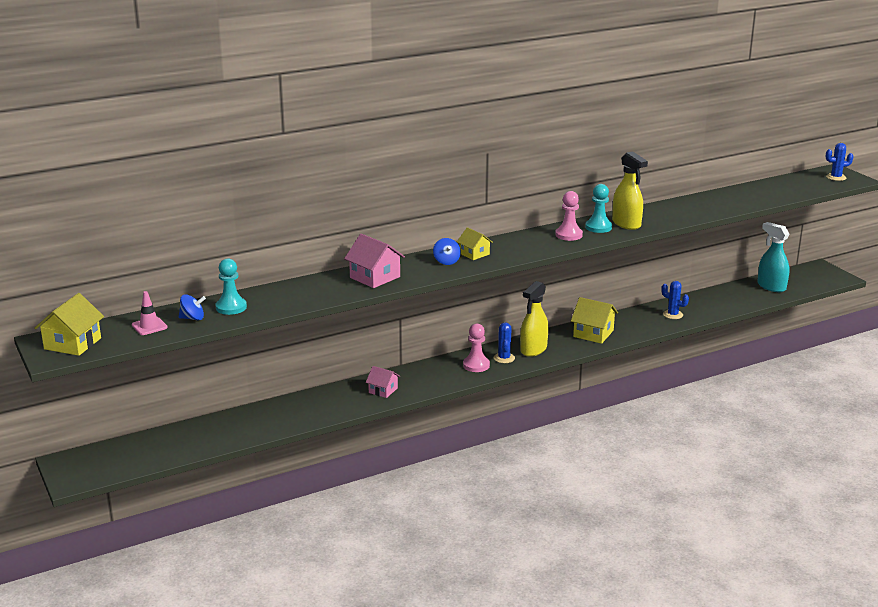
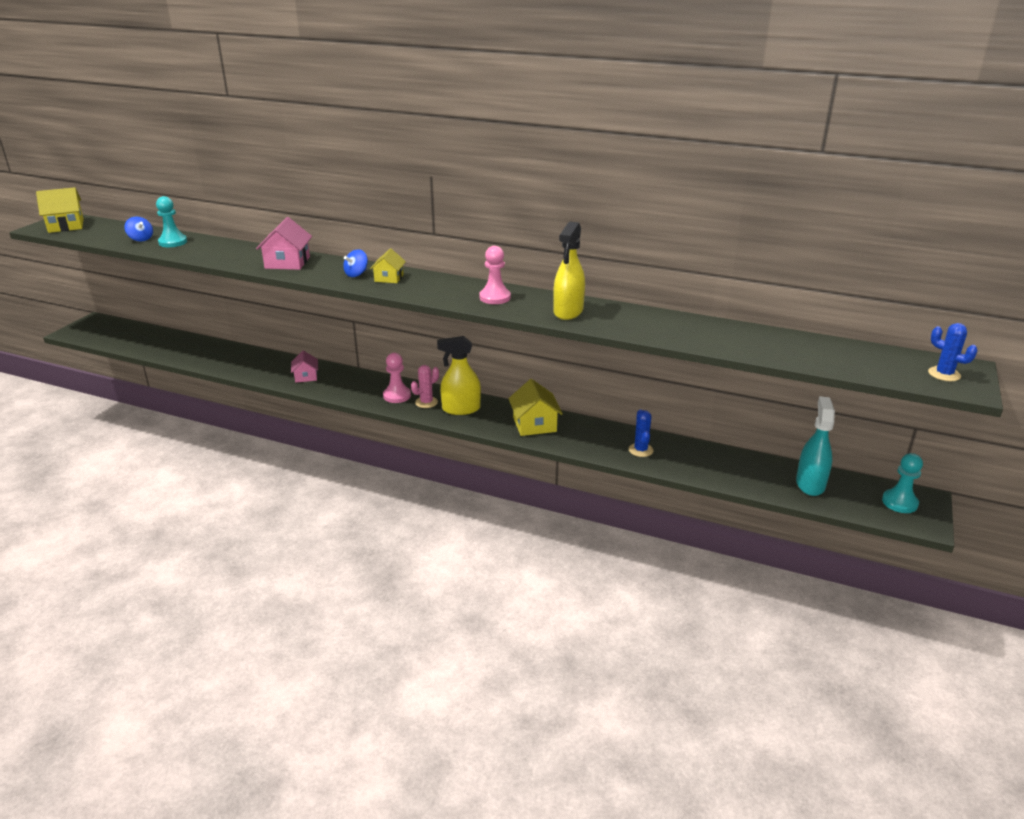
camera: 50 degrees right, 5 degrees up
pink traffic cone [132,291,168,335] -> none
blue cactus [494,322,515,363] -> pink cactus [411,365,439,408]
turquoise pawn [585,184,612,233] -> turquoise pawn moved to [882,453,923,513]

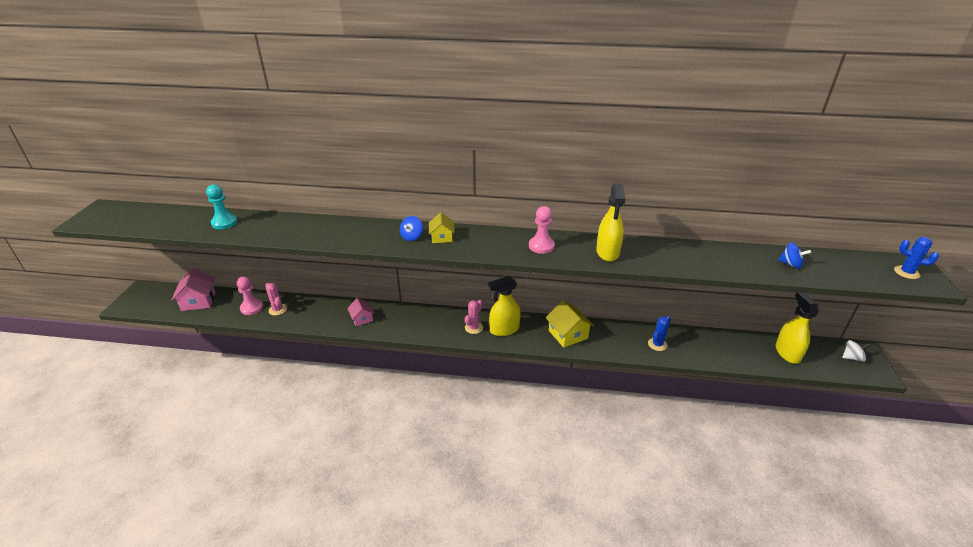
camera: 15 degrees left, 5 degrees up
yellow house [36,187,84,233] -> none
blue spinning top [124,217,153,242] -> blue spinning top moved to [778,243,811,269]
pink house [256,217,312,270] -> pink house moved to [172,268,215,311]
pink pawn [383,353,411,403] -> pink pawn moved to [237,277,263,315]
blue cactus [629,409,654,457] -> blue cactus turned 60 degrees clockwise [648,316,671,351]
turquoise spray bottle [796,396,835,496] -> yellow spray bottle [776,292,819,364]
turquoise pawn [882,453,923,513] -> white spinning top [842,340,871,362]
none -> pink cactus [265,283,287,316]

